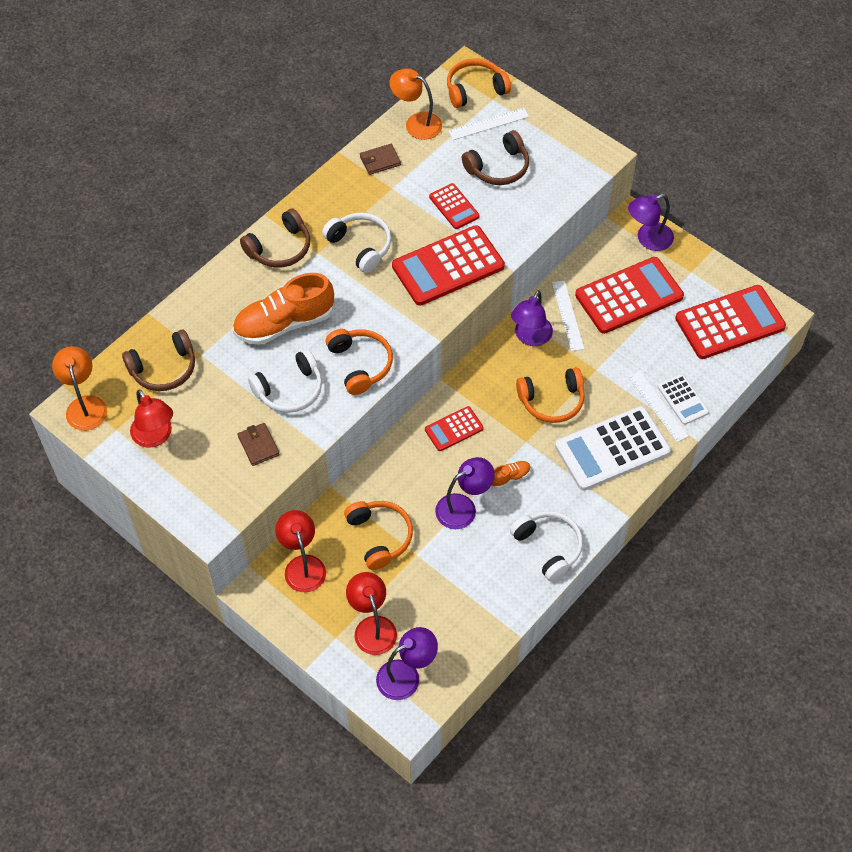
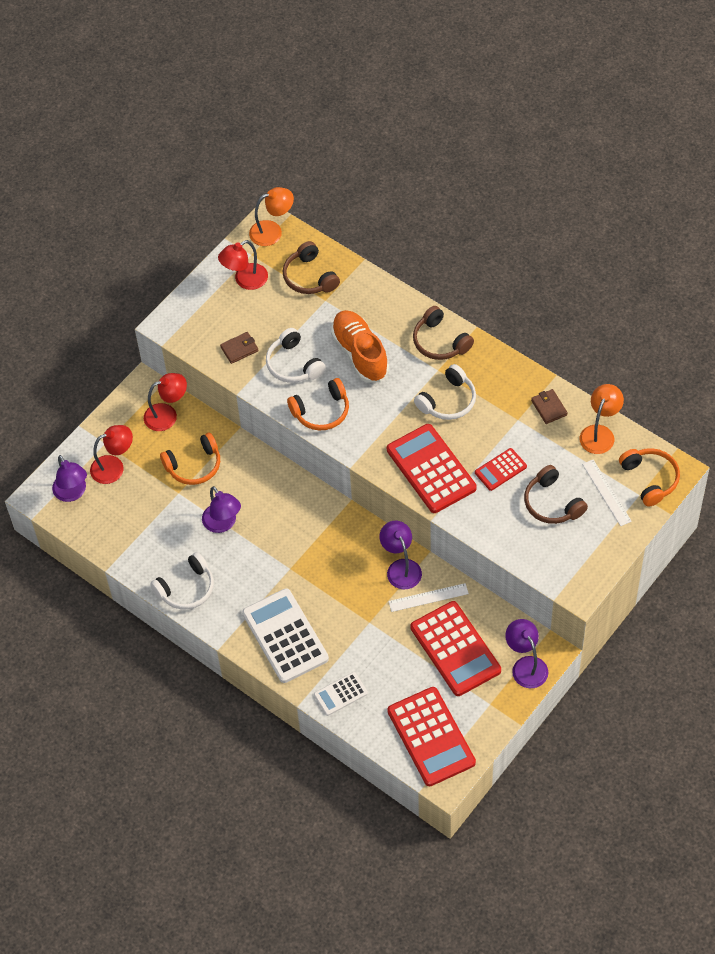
camera: 90 degrees right, 0 degrees up
red calculator [425,406,484,451] -> none
orange shoe [491,461,531,488] -> none
purple lamp [511,290,553,346] -> purple lamp turned 45 degrees clockwise [379,521,422,589]
orange headphones [516,367,584,423] -> none
white ruler [628,371,689,442] -> none

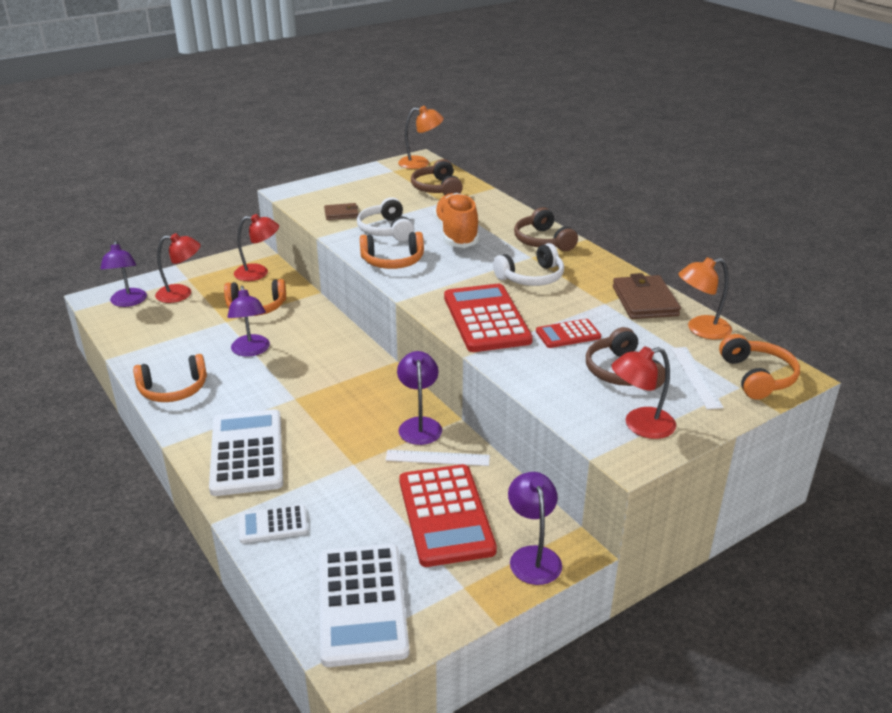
camera: 15 degrees right, 25 degrees down
white headphones [150,552,214,609] -> orange headphones [133,354,207,402]
red lamp [218,240,268,290] -> red lamp moved to [611,346,676,439]
red calculator [387,687,476,786] -> white calculator [319,544,409,667]
brown wallet [531,389,568,424] -> brown wallet [613,273,681,319], size x1.71
orange lamp [580,384,624,454] -> orange lamp turned 150 degrees counterclockwise [678,257,732,340]

